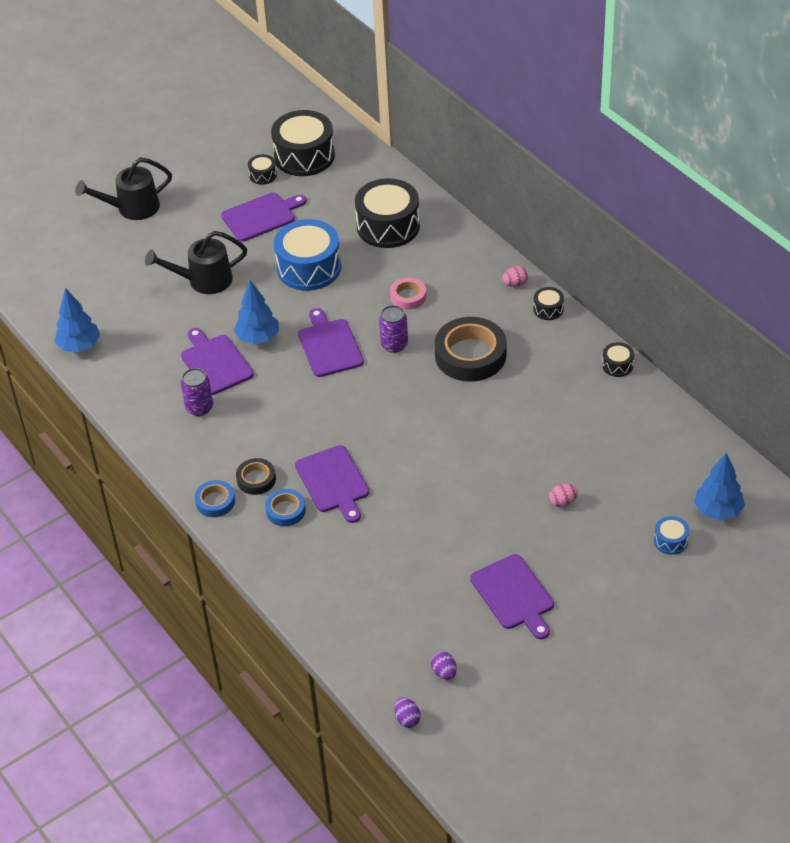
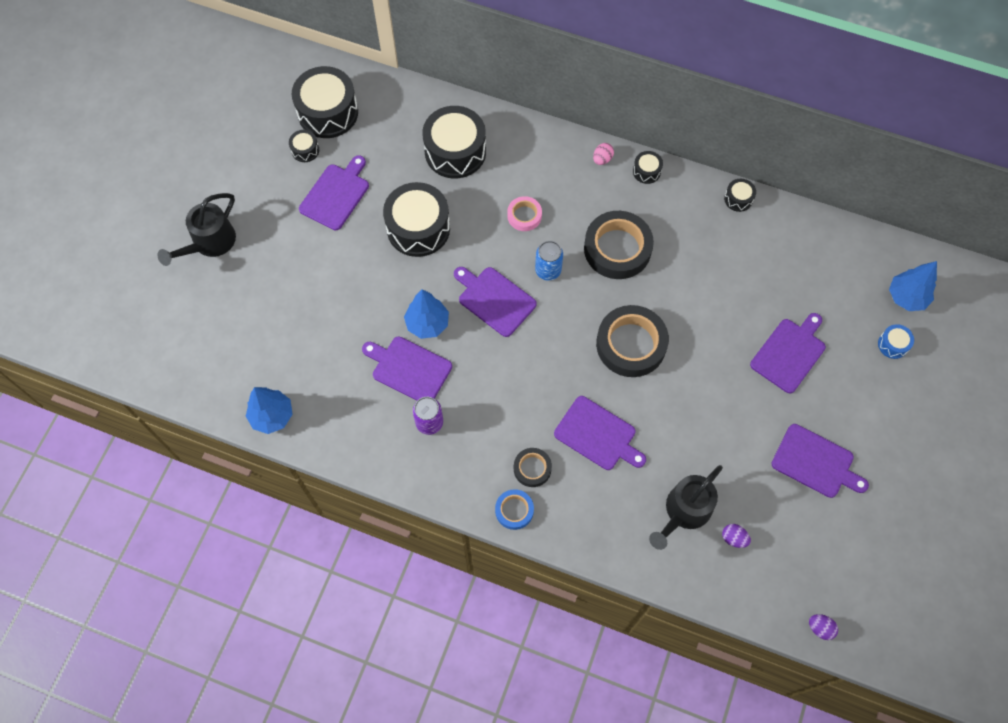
camera: 35 degrees left, 20 degrees up
black watering can [145,231,247,294] -> black watering can moved to [649,465,723,550]
blue tape [265,489,306,526] -> none
blue drum [274,219,341,291] -> black drum [383,182,450,257]
purple can [379,305,408,353] -> blue can [535,241,563,281]
purple egg [431,651,457,680] -> purple egg moved to [722,524,751,548]
pink egg [549,484,578,507] -> purple cutting board [750,313,826,393]
none -> black tape [596,305,669,377]

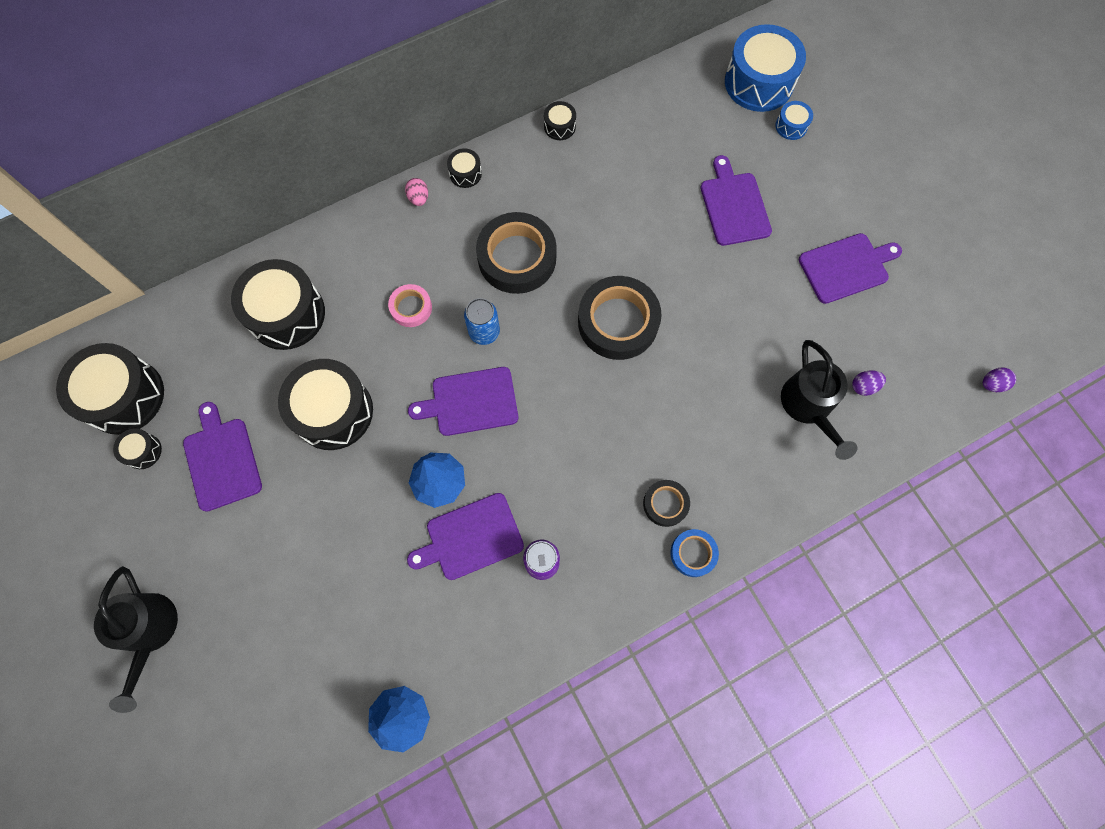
camera: 50 degrees left, 5 degrees up
purple cutting board [554,396,646,470] -> none
blue tree [889,261,937,311] -> blue drum [725,24,806,112]

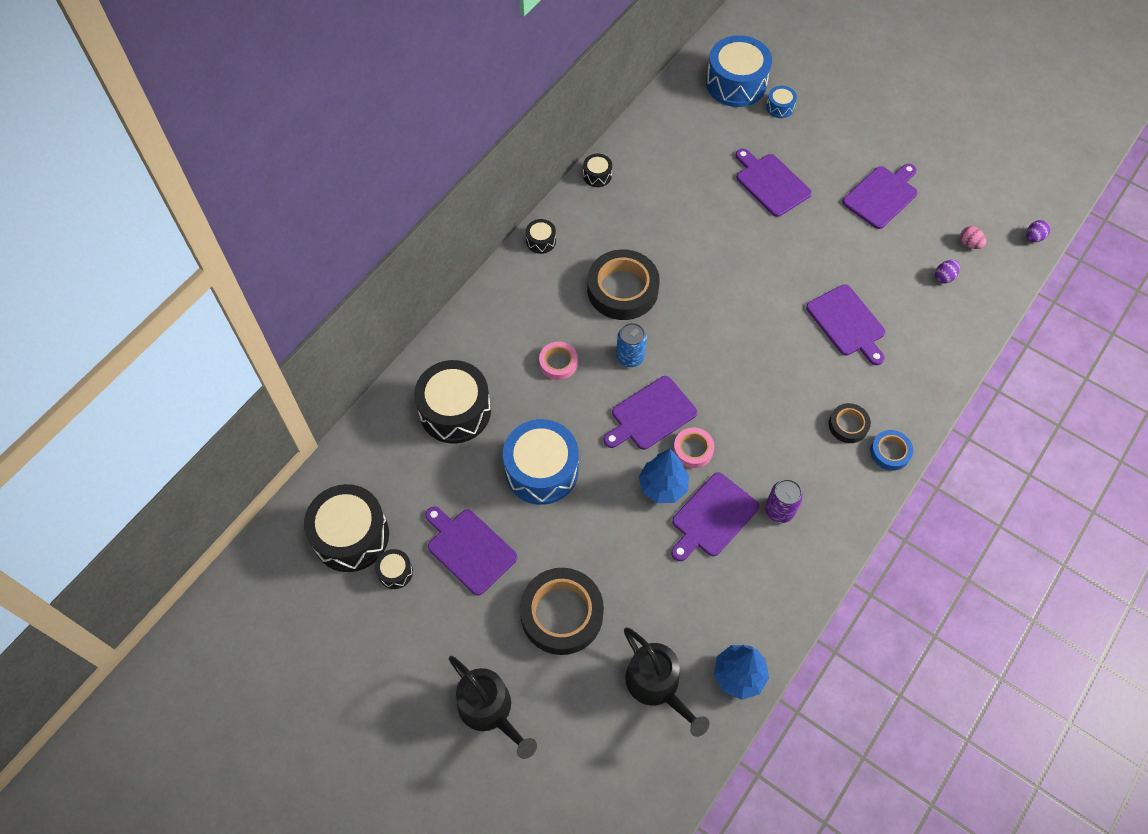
camera: 25 degrees left, 10 degrees down
black drum [278,359,373,450] -> blue drum [503,419,579,505]
pink egg [405,178,428,206] -> pink egg moved to [960,226,986,249]
black tape [578,276,661,360] -> black tape moved to [520,568,604,655]
black watering can [781,340,857,460] -> black watering can moved to [624,627,710,737]
none -> pink tape [673,427,714,468]
none -> purple cutting board [806,284,885,365]

